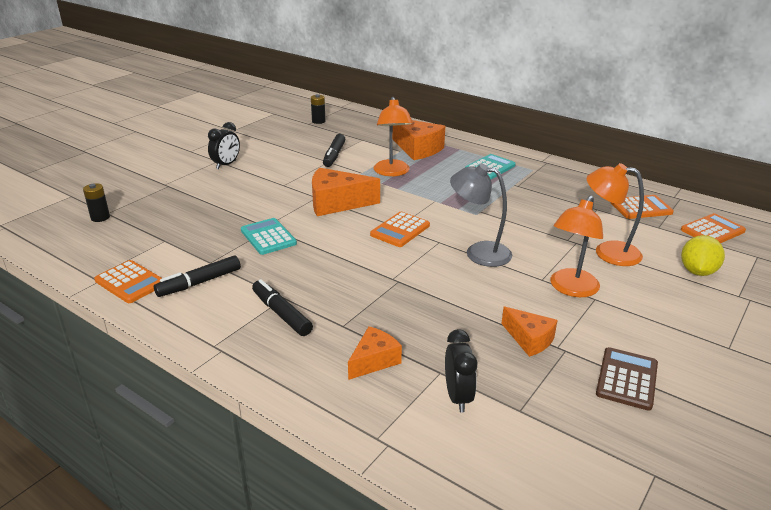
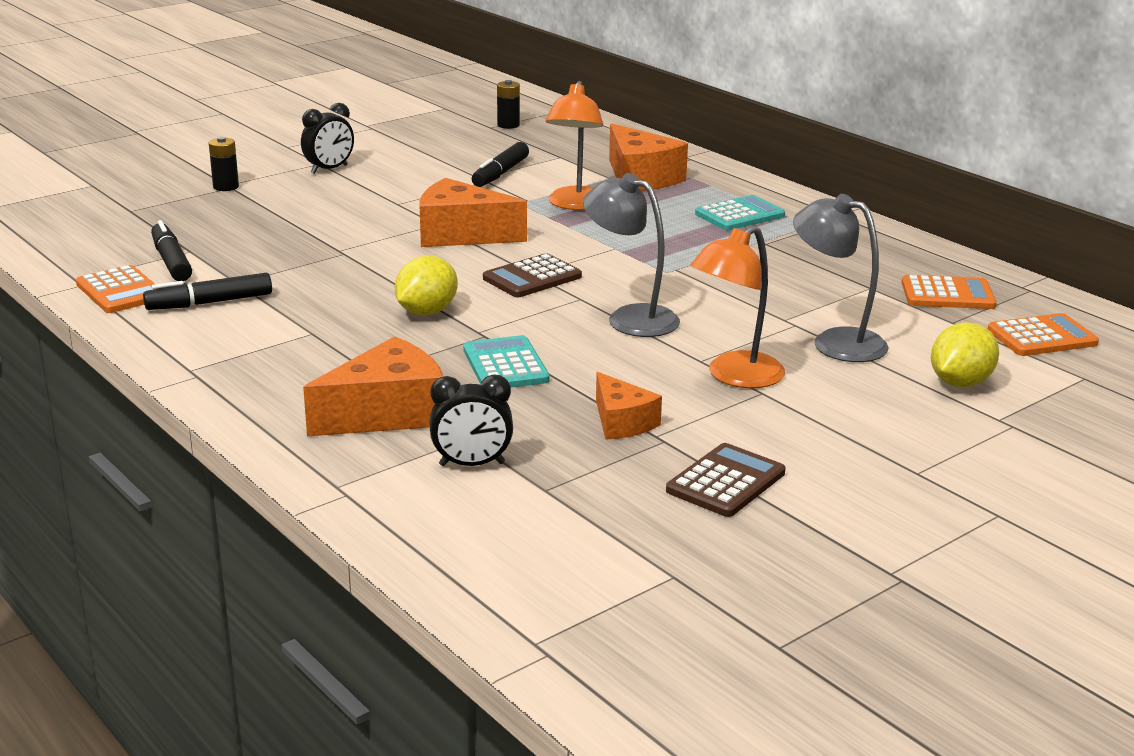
camera: 15 degrees right, 5 degrees down
black battery [83,183,110,222] -> black battery moved to [209,137,239,191]
turquoise calculator [241,218,297,255] -> turquoise calculator moved to [463,335,550,388]
black marker [252,279,313,336] -> black marker moved to [151,220,192,281]
orange cheese [348,326,402,380] -> orange cheese [303,336,444,436], size x1.67
orange calculator [370,212,430,247] -> brown calculator [483,253,582,297]
black clock [445,329,477,412] -> black clock turned 75 degrees clockwise [430,374,513,466]
orange lamp [587,163,644,266] -> grey lamp [793,194,888,362]
none -> yellow lemon [395,256,458,315]

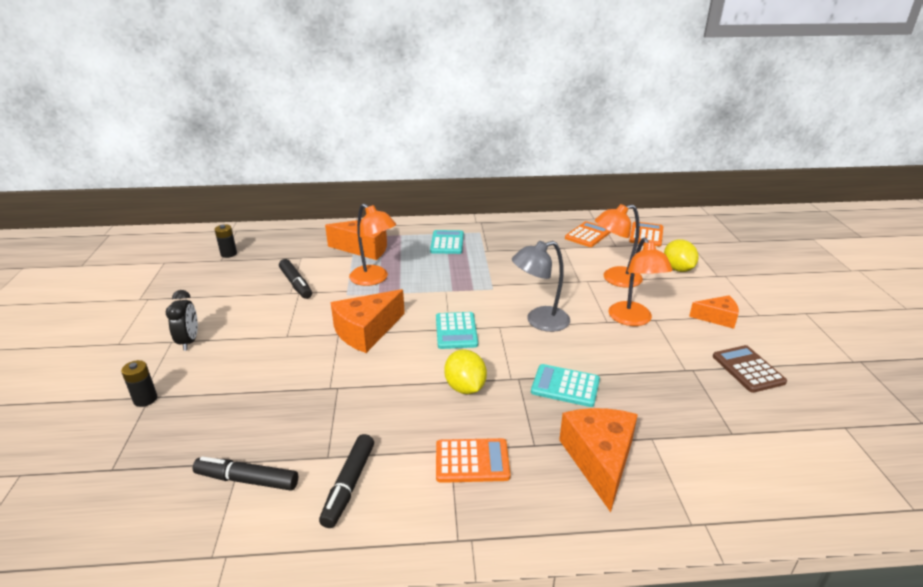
camera: 55 degrees left, 5 degrees up
orange calculator [76,265,157,313] -> orange calculator moved to [436,438,511,483]
black clock [430,374,513,466] -> none
brown calculator [483,253,582,297] -> turquoise calculator [436,312,478,349]
orange cheese [596,372,662,440] -> orange cheese moved to [689,296,739,329]
grey lamp [793,194,888,362] -> orange lamp [595,204,643,288]

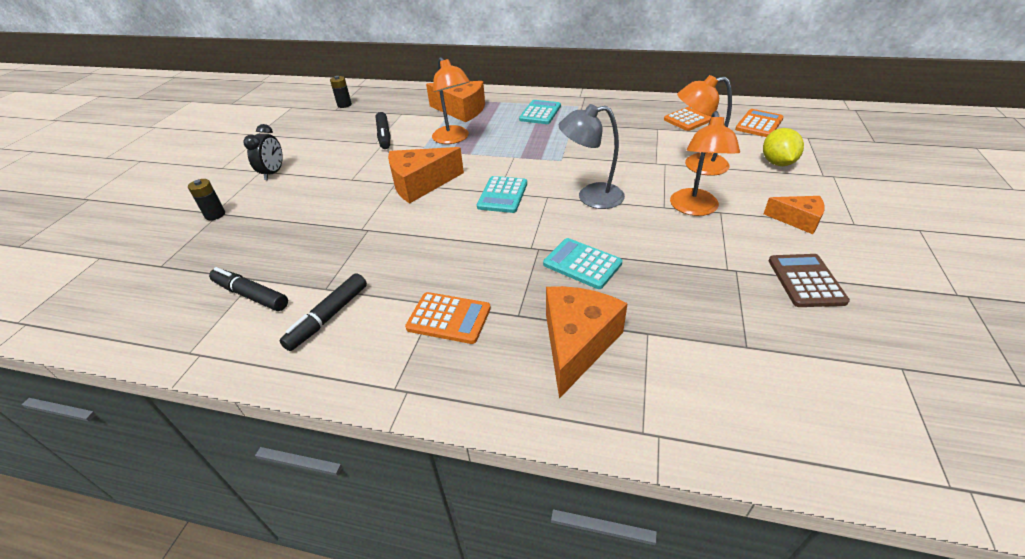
camera: 20 degrees right, 10 degrees up
yellow lemon [444,349,487,394] -> none

